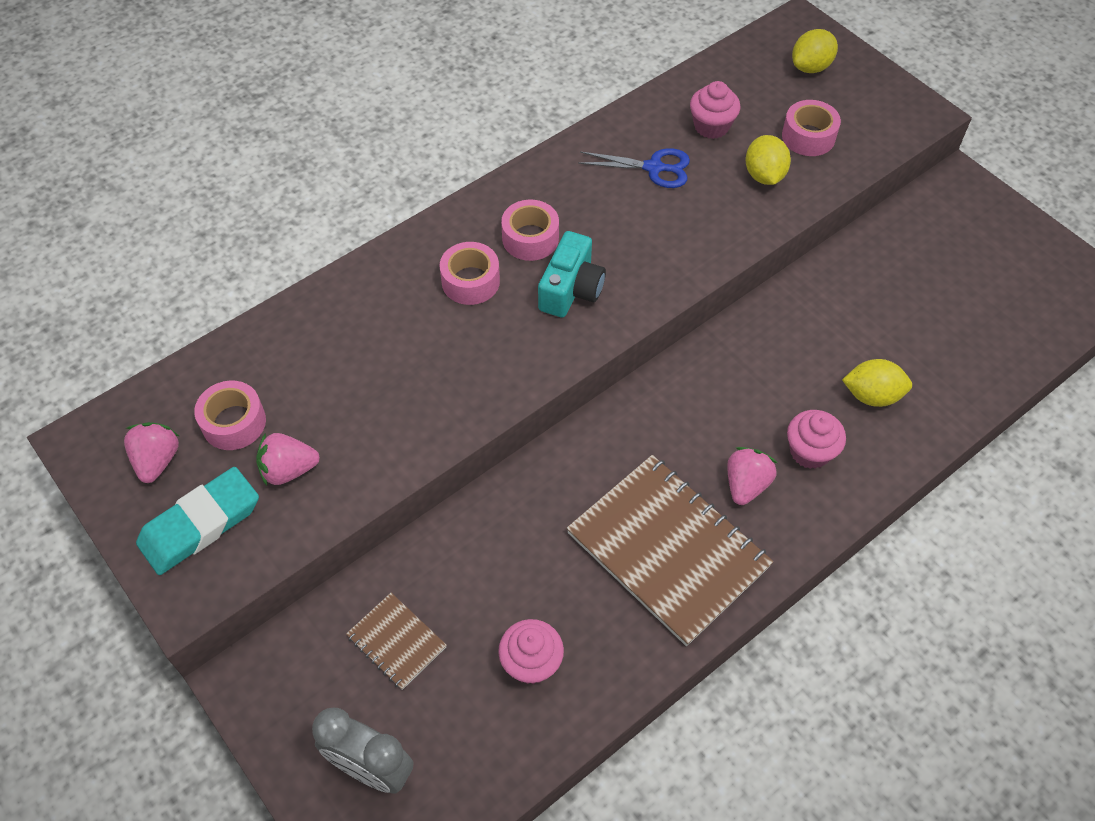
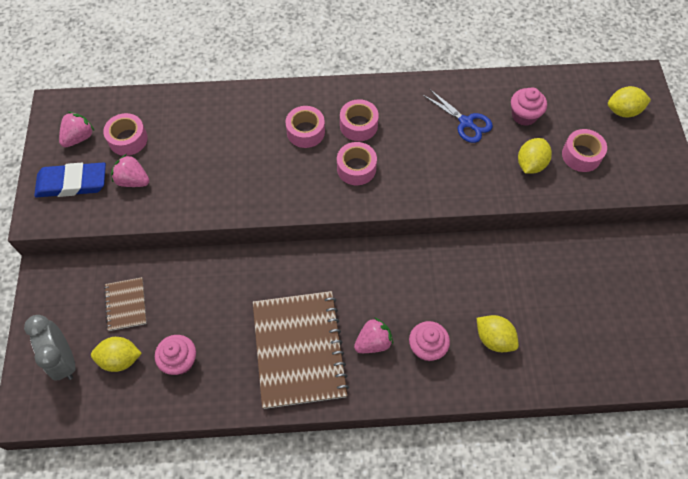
camera: 35 degrees right, 5 degrees up
turquoise eraser [136,467,259,575] -> blue eraser [34,162,106,197]
turquoise camera [538,231,606,318] -> pink tape [337,142,377,185]
none -> yellow lemon [91,337,142,372]

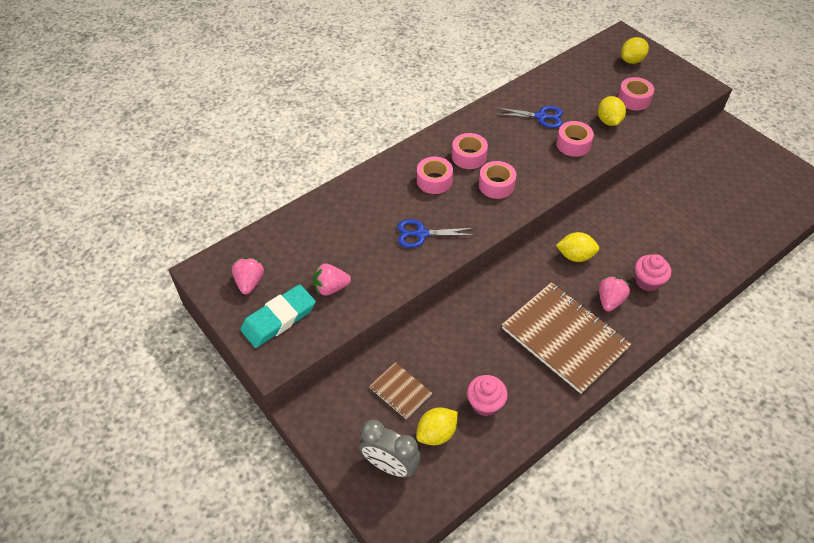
camera: 35 degrees left, 10 degrees down
blue eraser [34,162,106,197] -> turquoise eraser [240,284,316,348]
pink tape [103,113,148,156] -> pink tape moved to [556,121,594,157]
yellow lemon [477,315,519,352] -> yellow lemon moved to [556,232,599,262]
pink cupcake [511,87,547,126] -> none
none -> blue scissors [397,219,474,248]

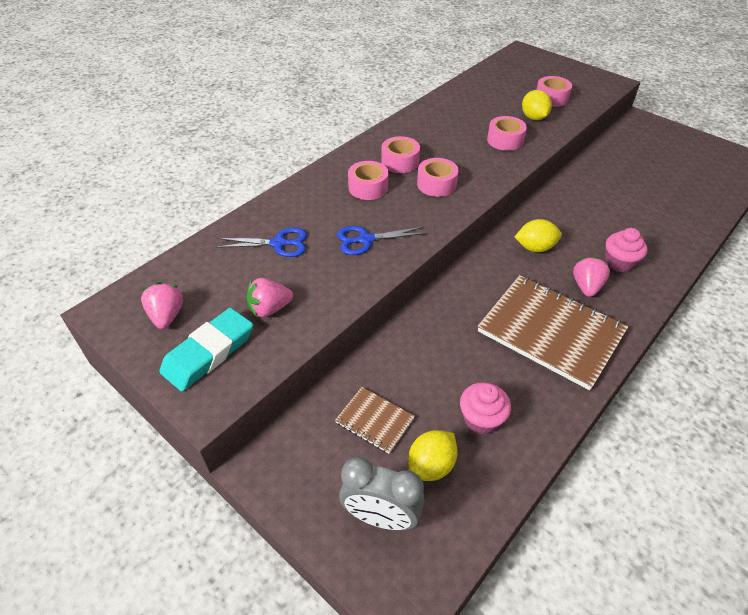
camera: 10 degrees left, 5 degrees down
blue scissors [495,106,563,128] -> blue scissors moved to [216,227,307,257]
yellow lemon [621,37,649,64] -> none

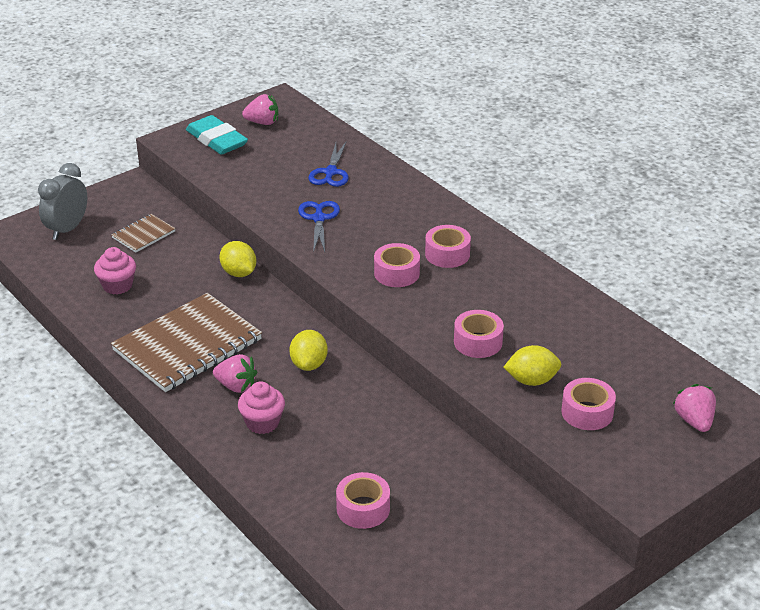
camera: 100 degrees right, 10 degrees down
pink strawberry [247,278,293,317] -> pink strawberry moved to [673,384,716,432]
pink tape [348,161,389,200] -> pink tape moved to [336,472,390,529]
yellow lemon [408,430,458,481] -> yellow lemon moved to [219,241,257,277]

